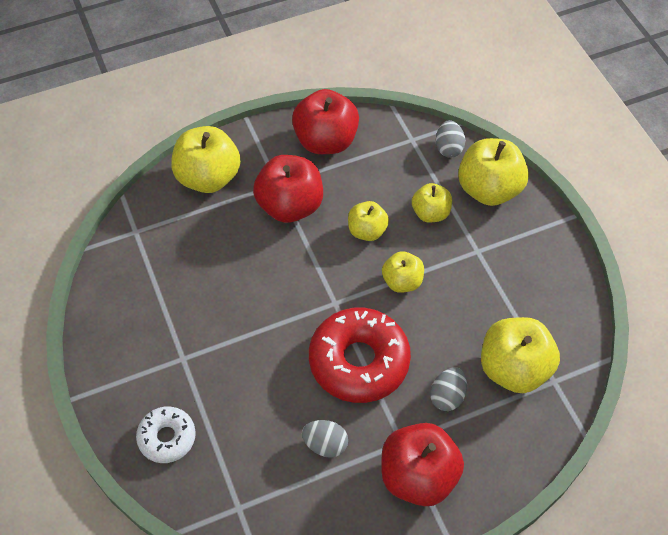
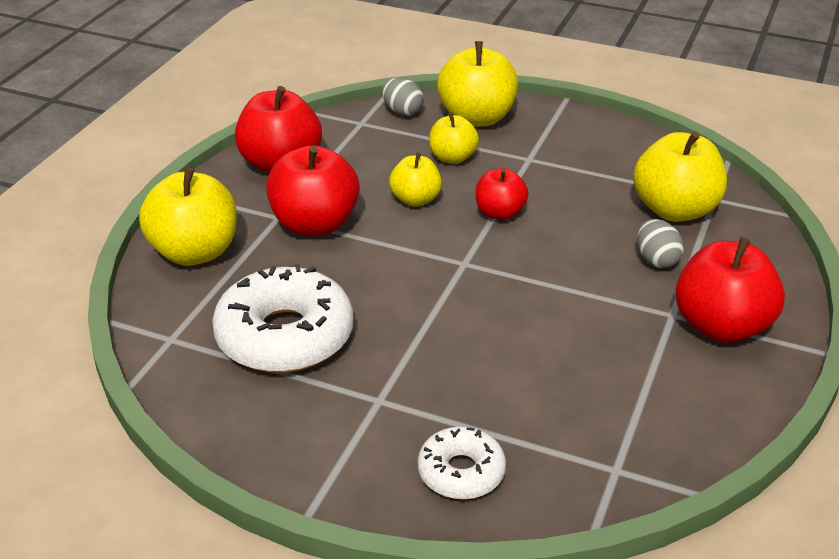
camera: 45 degrees left, 20 degrees down
grey egg [302,420,348,458] -> none
red donut [309,308,411,403] -> none
yellow apple [382,251,424,293] -> red apple [475,168,528,220]
none -> white donut [212,263,354,373]

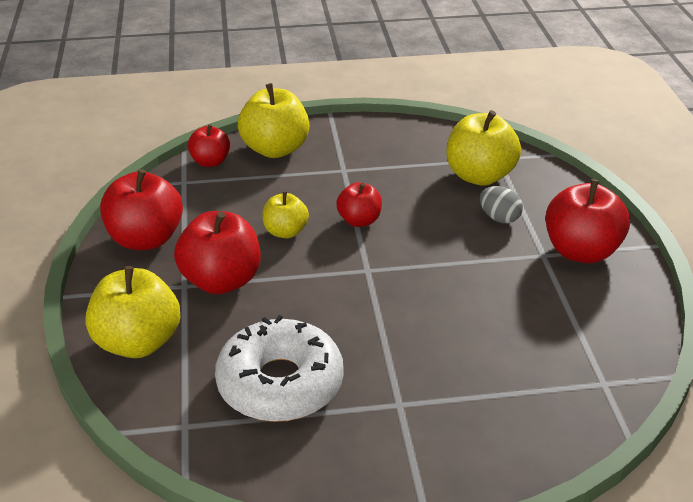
camera: 30 degrees left, 0 degrees up
grey egg [382,78,424,116] -> red apple [188,124,230,167]
white donut [418,426,506,500] -> none
yellow apple [429,112,479,164] -> none

